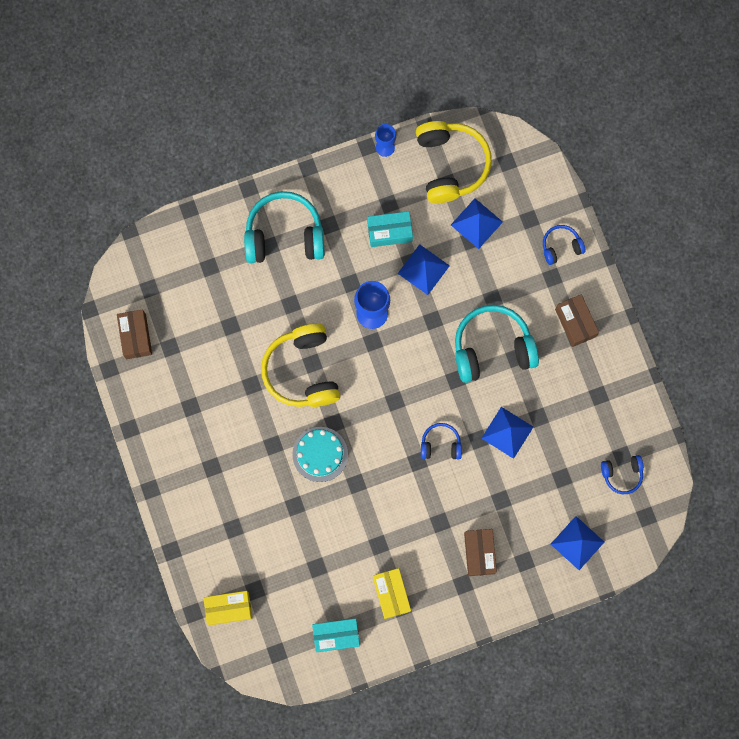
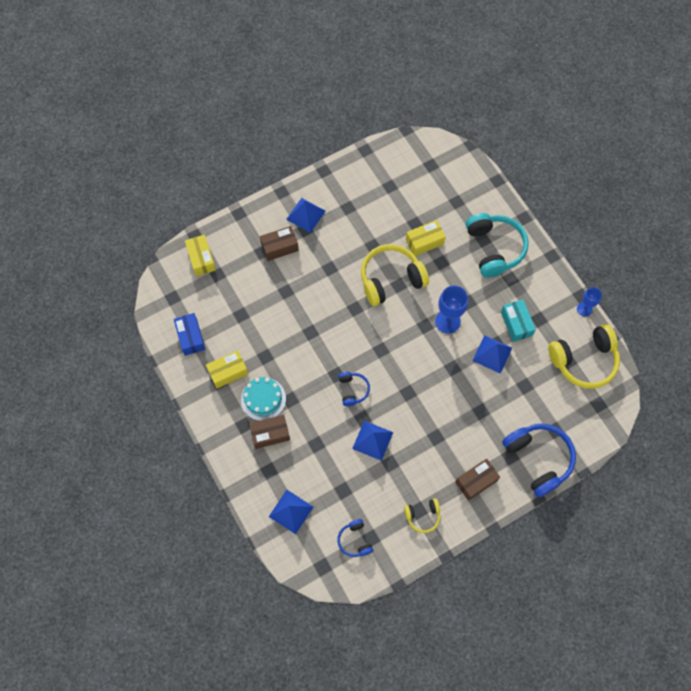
camera: 80 degrees right, 10 degrees down
brown box [117,309,152,359] -> brown box moved to [260,226,299,261]
turquoise cake [292,427,348,482] -> turquoise cake moved to [241,377,286,421]
turquoise box [312,618,360,652] -> blue box [174,313,205,356]
blue pyramid [451,198,503,249] -> blue pyramid moved to [286,198,326,233]
turquoise headphones [455,305,539,383] -> none
blue headphones [543,225,585,265] -> blue headphones [502,423,576,497], size x1.98
none -> yellow headphones [404,498,441,533]
none -> yellow box [406,220,446,256]

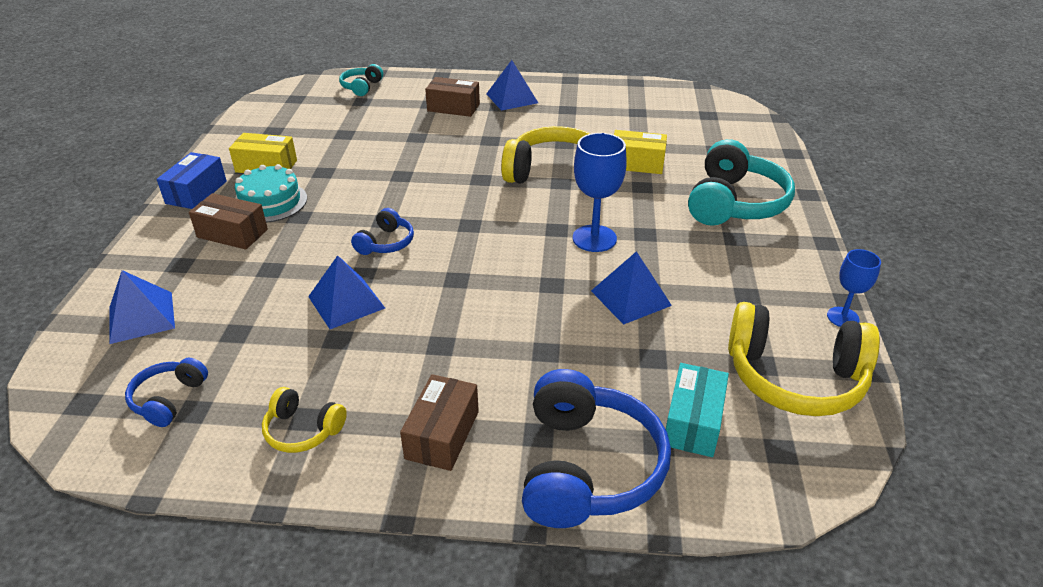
camera: 35 degrees right, 30 degrees down
blue box [174,313,205,356] -> blue box moved to [157,152,227,209]
yellow box [185,235,216,276] -> turquoise headphones [339,64,383,96]
brown box [455,459,500,501] -> brown box turned 75 degrees counterclockwise [400,374,479,471]
turquoise box [501,300,536,342] -> turquoise box moved to [666,363,729,457]

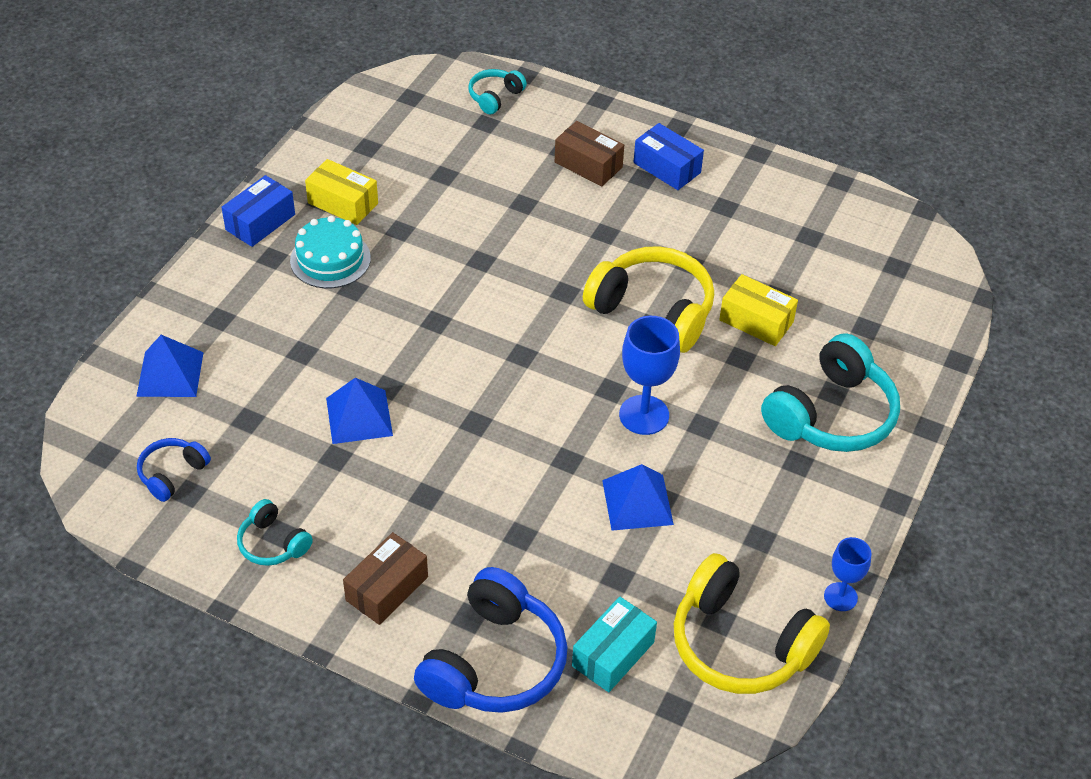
camera: 20 degrees right, 10 degrees up
brown box [189,193,268,250] -> none
yellow headphones [262,387,347,453] -> turquoise headphones [237,499,313,566]
blue headphones [351,208,414,255] -> none
blue pyramid [486,60,538,111] -> blue box [634,123,704,190]

